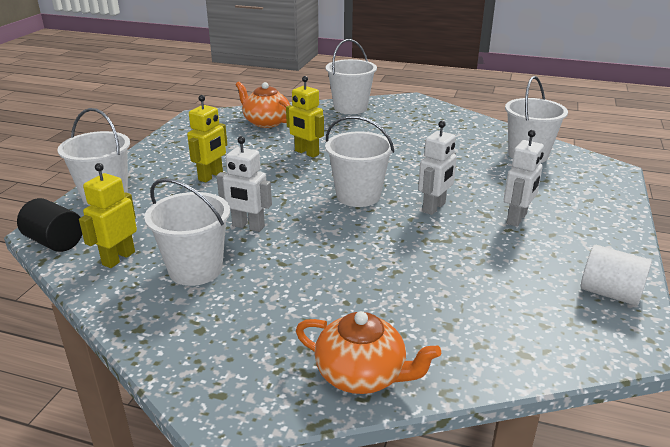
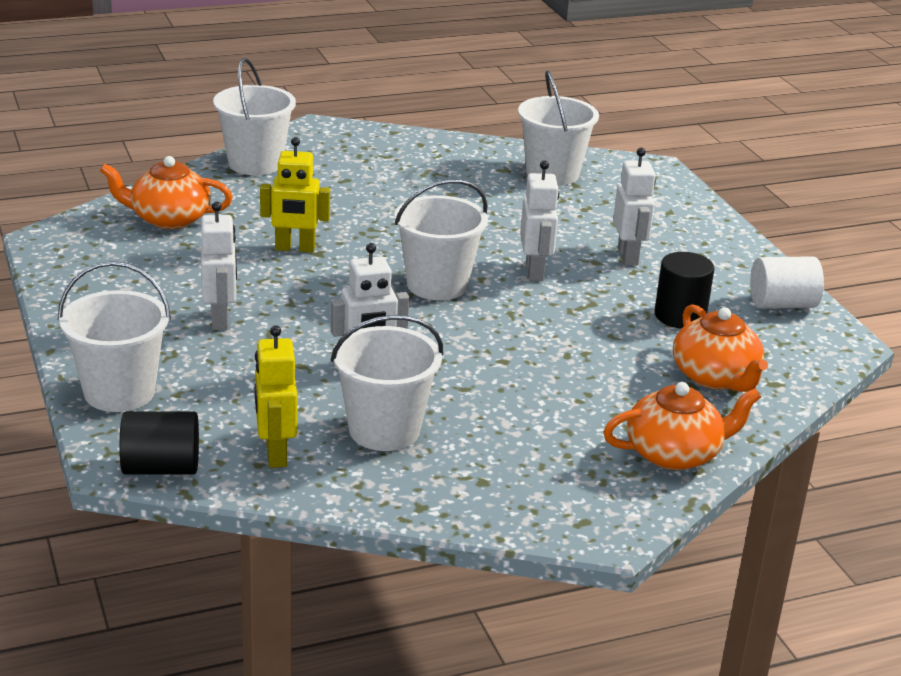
camera: 40 degrees left, 0 degrees up
yellow robot [187,95,227,183] -> white robot [201,201,237,330]
none -> black cylinder [655,252,714,329]
none -> orange teapot [673,304,768,392]

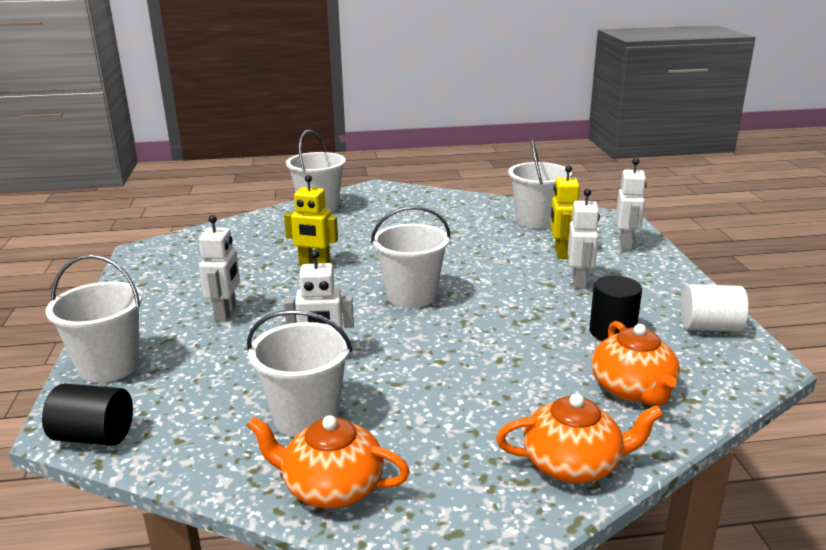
camera: 15 degrees right, 5 degrees down
orange teapot [100,156,233,229] -> orange teapot moved to [247,415,410,508]
yellow robot [255,325,297,468] -> yellow robot moved to [550,166,580,259]
white robot [520,160,559,281] -> white robot moved to [616,158,647,250]

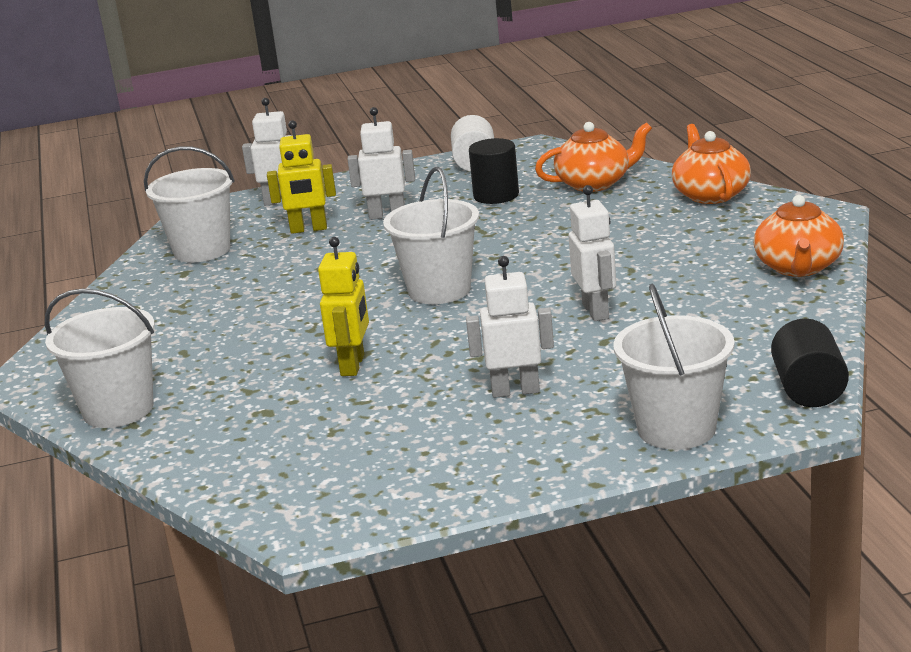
camera: 95 degrees left, 0 degrees up
white bucket [247,310,353,437] -> none

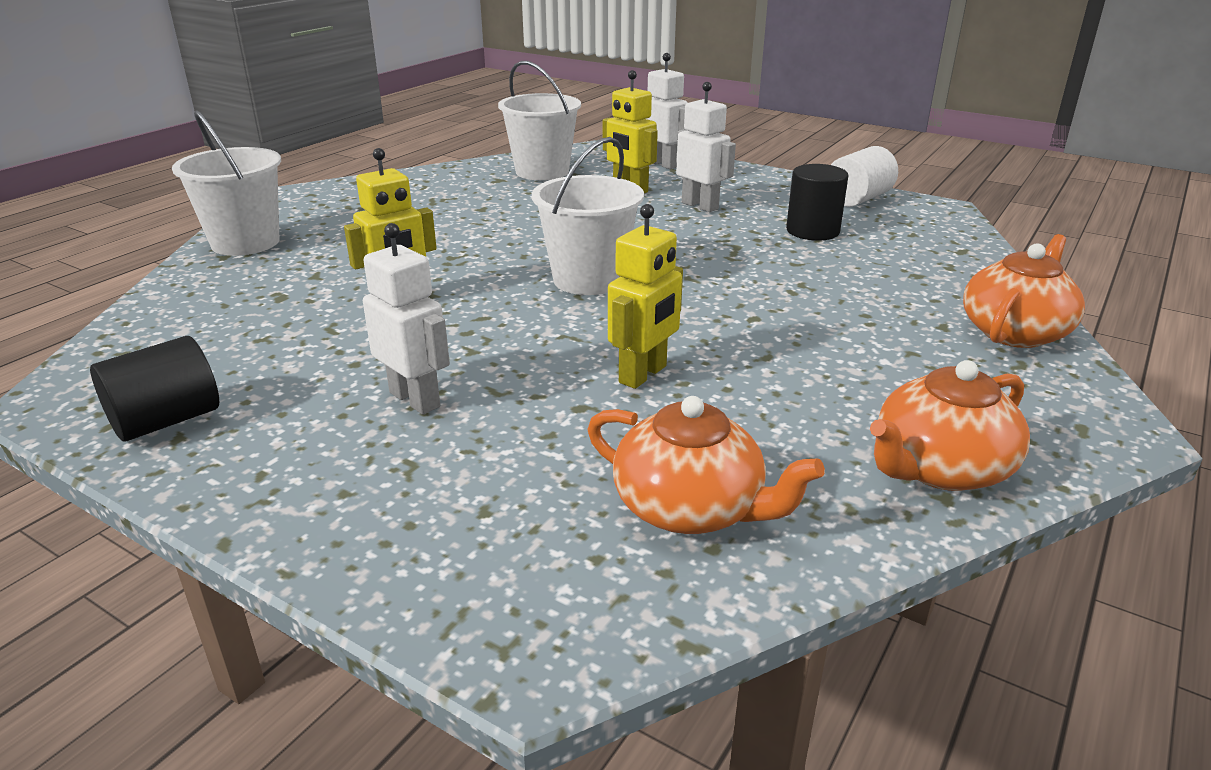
camera: 45 degrees right, 5 degrees up
orange teapot [535,122,652,192] -> orange teapot moved to [588,396,825,534]
white robot [569,185,616,321] -> yellow robot [608,204,683,389]
white bucket [614,284,735,450] -> none
black cylinder [771,318,849,407] -> black cylinder moved to [90,336,219,441]

